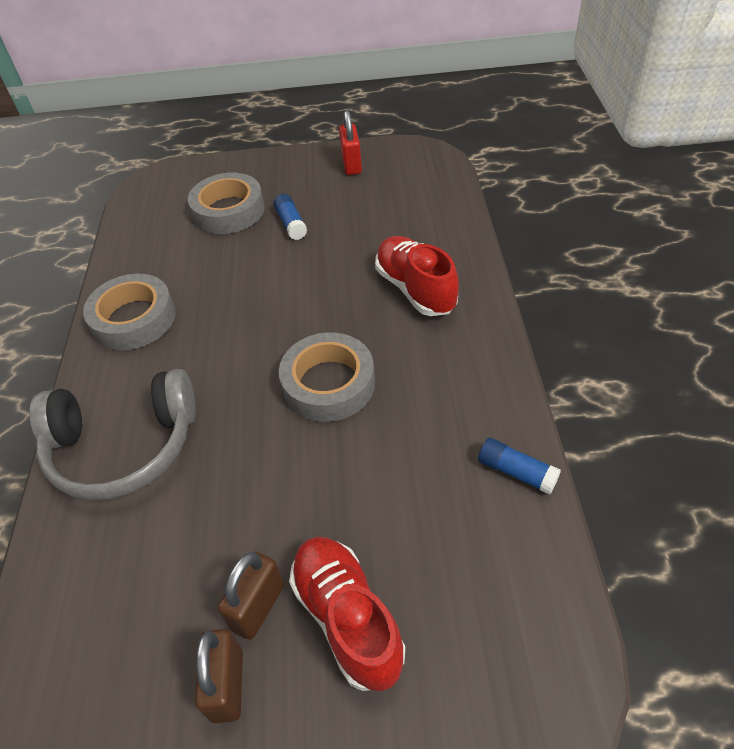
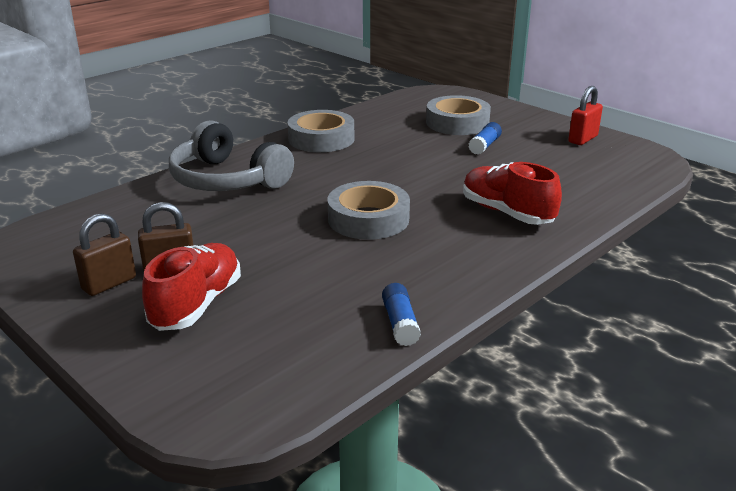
camera: 45 degrees right, 20 degrees down
red shoe [375,236,459,316] -> red shoe turned 60 degrees counterclockwise [463,162,562,225]

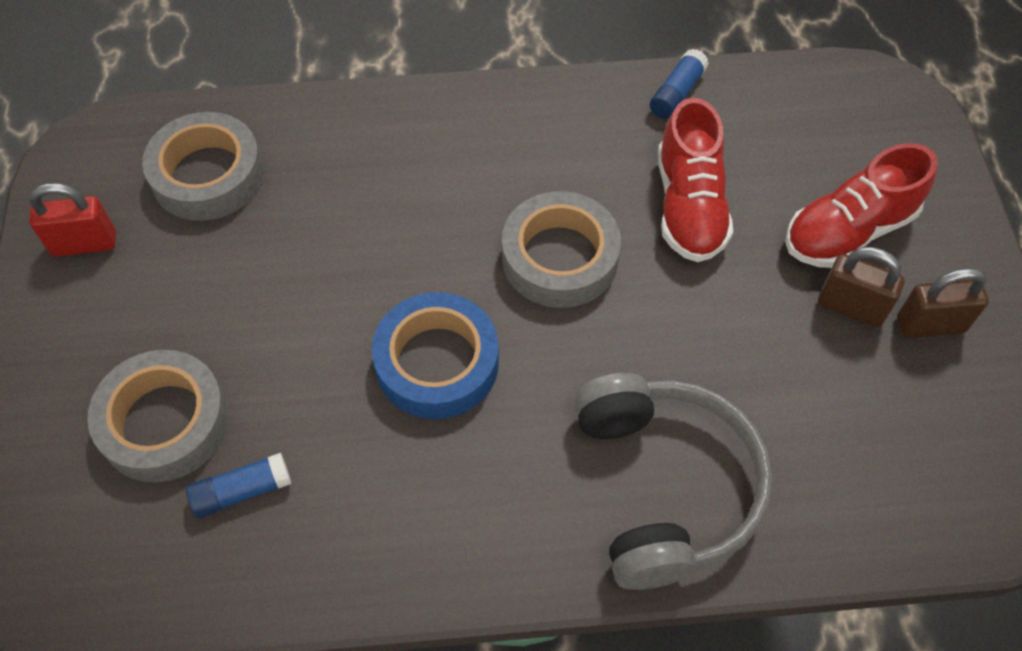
camera: 140 degrees left, 30 degrees up
grey tape [288,110,354,152] -> grey tape moved to [142,112,264,221]
red shoe [463,162,562,225] -> red shoe moved to [658,97,733,262]
blue glue stick [469,122,502,155] -> blue glue stick moved to [186,453,291,518]
none -> blue tape [372,292,499,419]

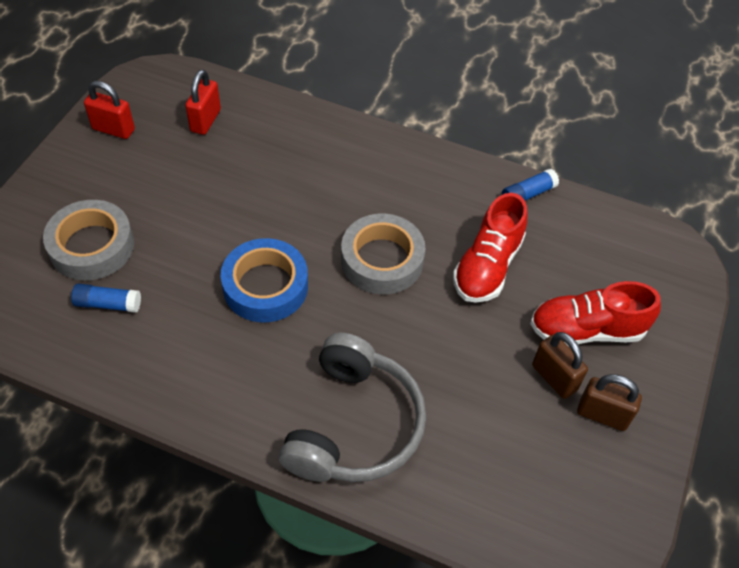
camera: 25 degrees right, 5 degrees down
grey tape [142,112,264,221] -> red padlock [185,70,221,135]

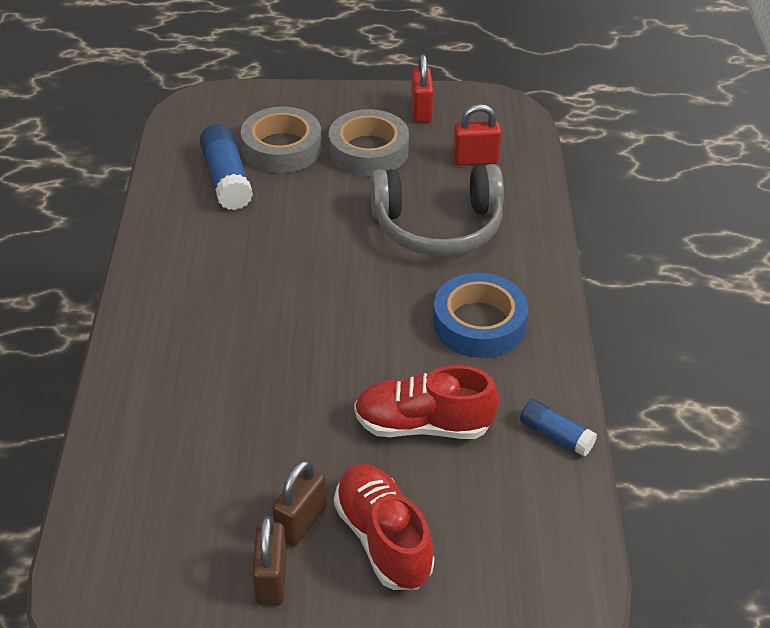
camera: 70 degrees right, 10 degrees down
blue glue stick [71,284,141,313] -> blue glue stick [200,124,253,210], size x1.65
blue tape [221,238,308,323] -> blue tape moved to [433,273,528,358]
grey headphones [279,333,426,482] -> grey headphones moved to [370,164,504,256]
grey tape [341,214,426,295] -> grey tape moved to [329,109,409,176]

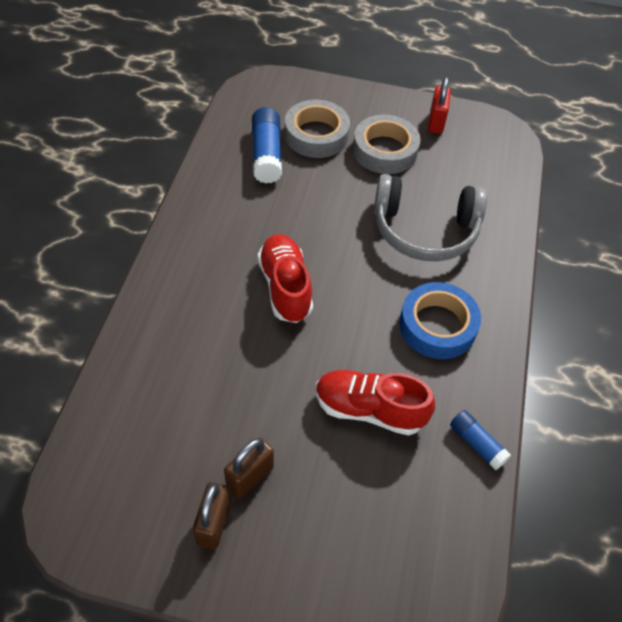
camera: 10 degrees right, 10 degrees up
red shoe [334,464,434,590] -> red shoe moved to [258,234,313,323]
red padlock [453,104,501,166] -> none

